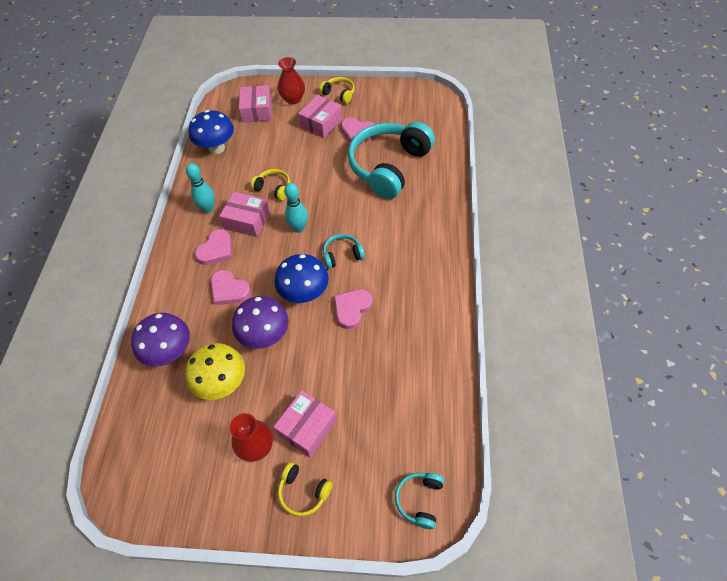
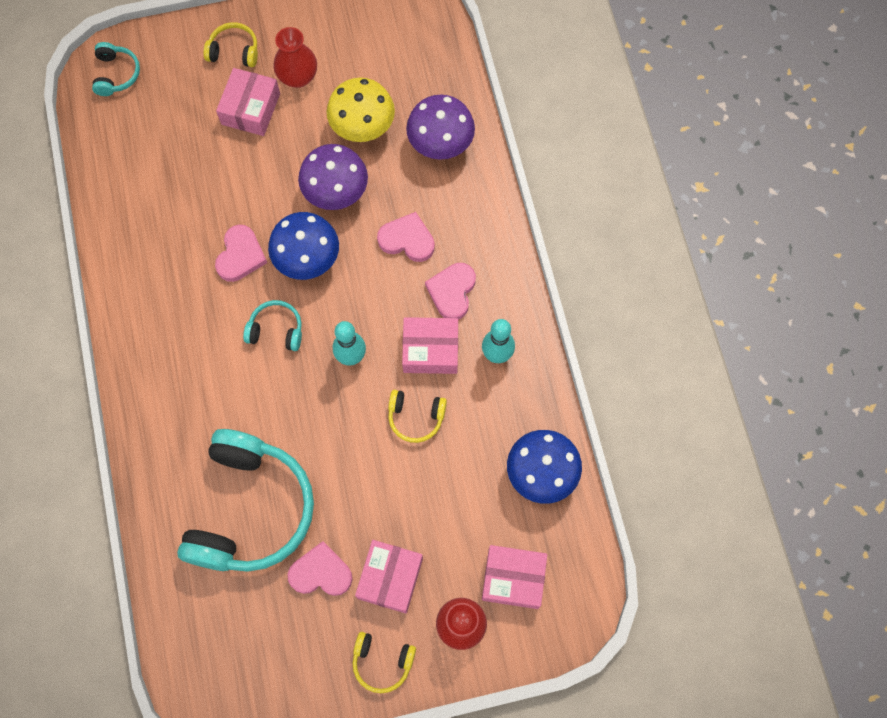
camera: 160 degrees right, 15 degrees up
pink box [239,85,272,123] -> pink box turned 60 degrees counterclockwise [482,545,547,609]
turquoise headphones [323,234,365,269] -> turquoise headphones turned 135 degrees counterclockwise [243,300,302,351]

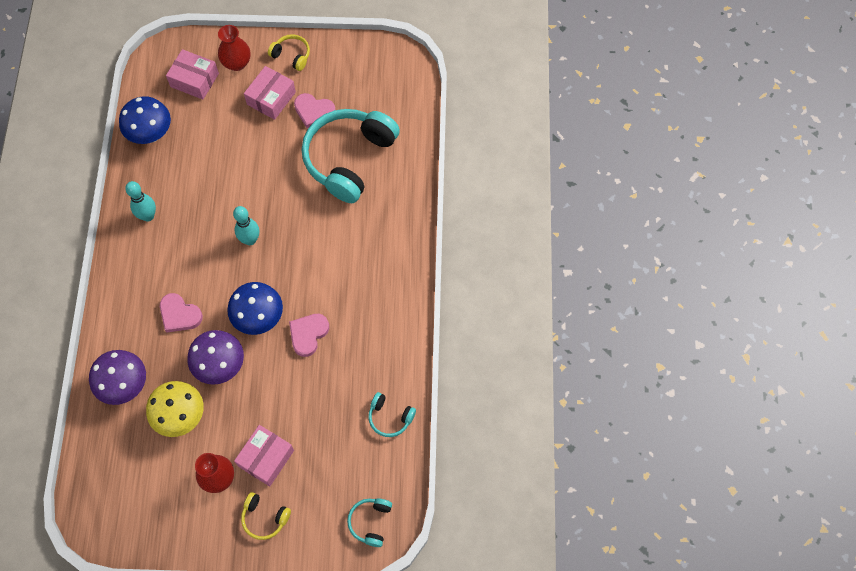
camera: 165 degrees left, 5 degrees down
turquoise headphones [243,300,302,351] -> turquoise headphones moved to [368,392,416,437]
yellow headphones [388,390,447,443] -> none
pink box [402,317,458,374] -> none
pink heart [425,263,476,320] -> none

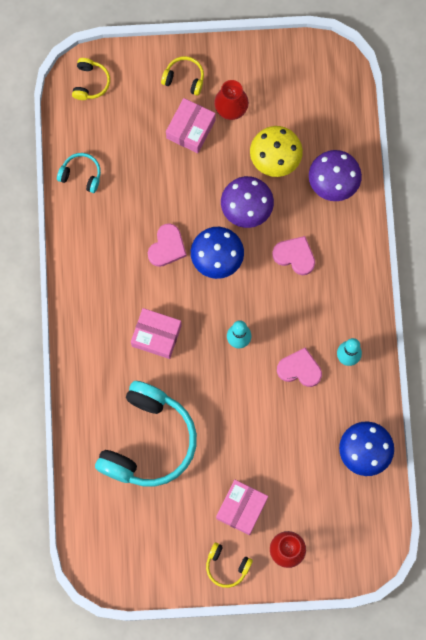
camera: 175 degrees right, 10 degrees up
pink box [166,49,219,100] -> pink box moved to [131,308,182,359]
pink heart [294,93,336,128] -> pink heart moved to [277,347,322,387]
turquoise headphones [347,498,392,547] -> yellow headphones [72,58,110,100]

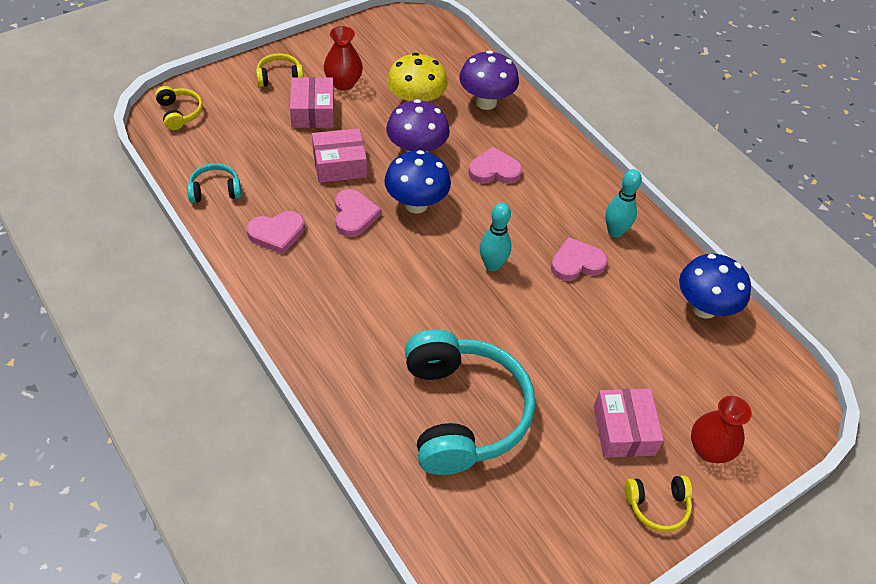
camera: 35 degrees left, 25 degrees down
pink box [131,308,182,359] -> pink box moved to [312,128,367,183]
none -> pink heart [247,211,305,254]

